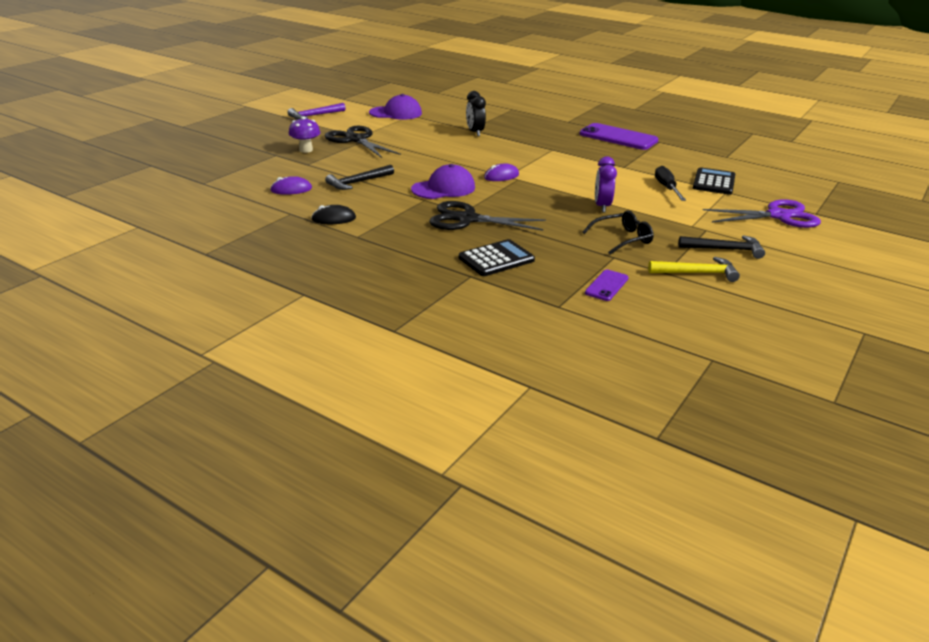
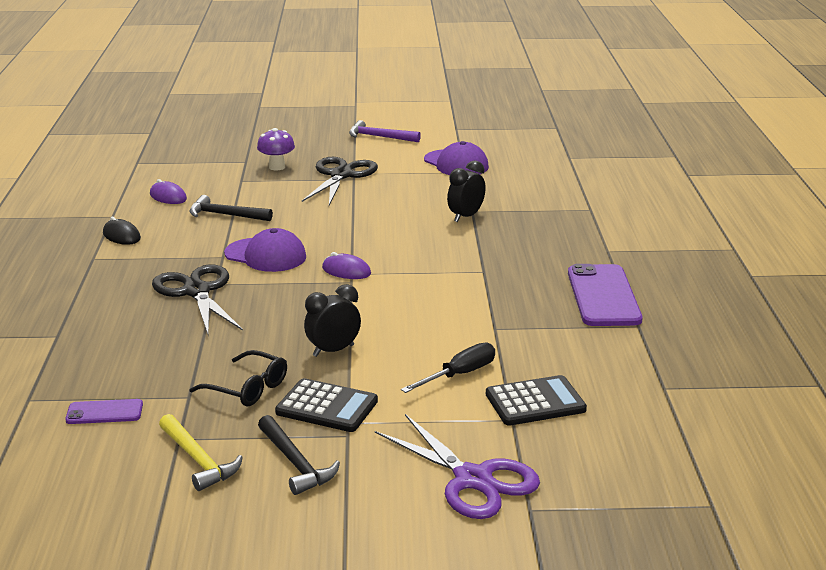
camera: 55 degrees right, 5 degrees down
black calculator [459,239,535,276] -> black calculator moved to [275,378,378,432]
purple clock [595,156,617,212] -> black clock [304,284,361,357]

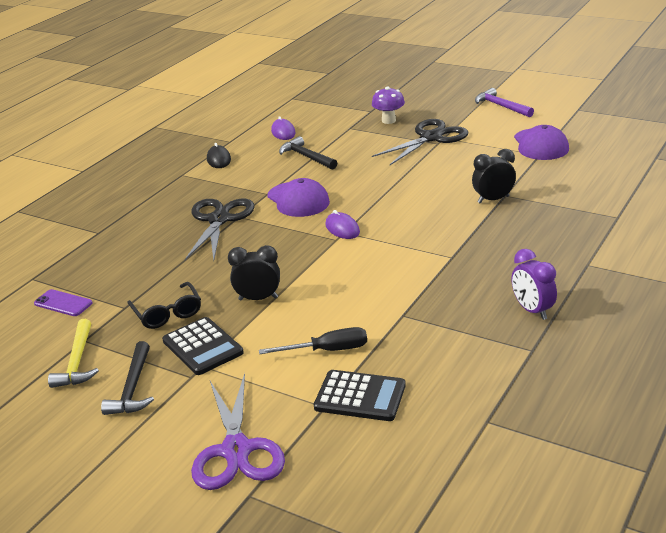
camera: 35 degrees right, 5 degrees up
purple phone [568,264,643,326] -> purple clock [511,249,557,320]

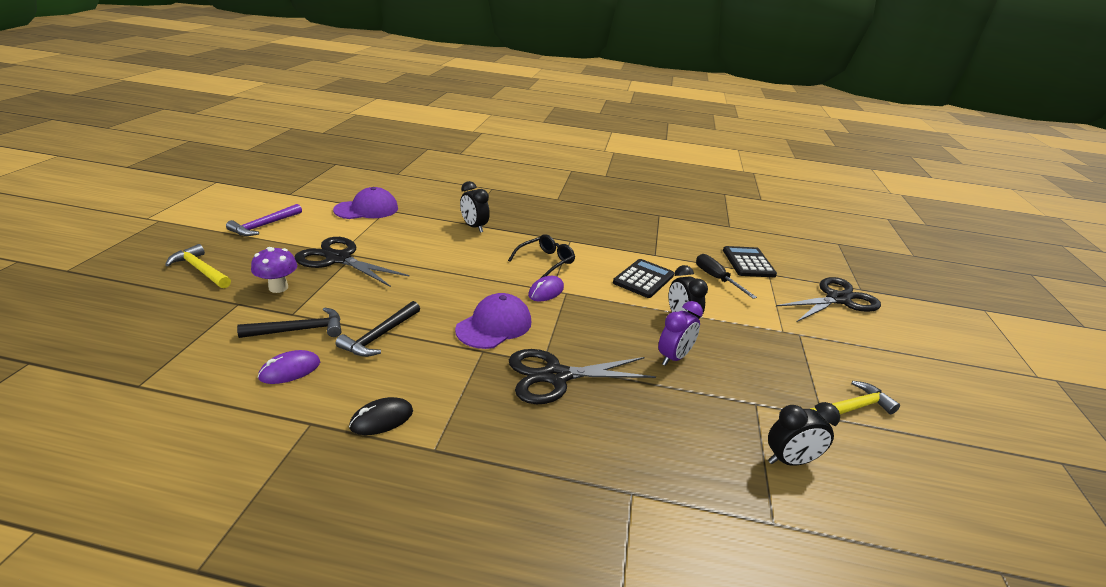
camera: 115 degrees left, 0 degrees up
purple phone [34,289,92,316] -> black clock [768,402,840,466]
black hammer [101,341,154,415] -> black hammer moved to [237,307,341,338]
black glasses [127,282,201,329] -> black glasses moved to [508,234,575,278]
black calculator [162,317,244,375] -> black calculator moved to [613,259,674,298]
purple scissors [191,373,285,490] -> black scissors [776,277,881,322]
purple clock [511,249,557,320] -> purple clock moved to [658,301,703,366]
none -> yellow hammer [165,244,231,288]

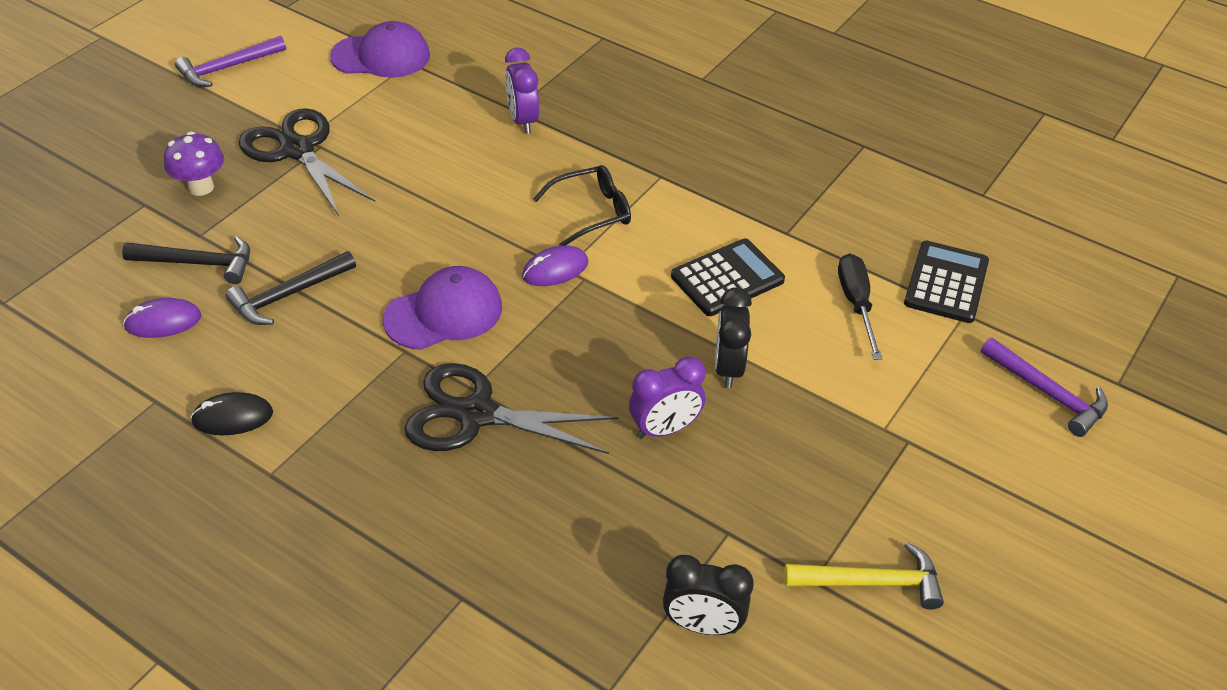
camera: 25 degrees right, 15 degrees up
yellow hammer [165,244,231,288] -> none
black clock [460,181,490,233] -> purple clock [505,48,539,134]
black scissors [776,277,881,322] -> purple hammer [981,337,1108,437]

